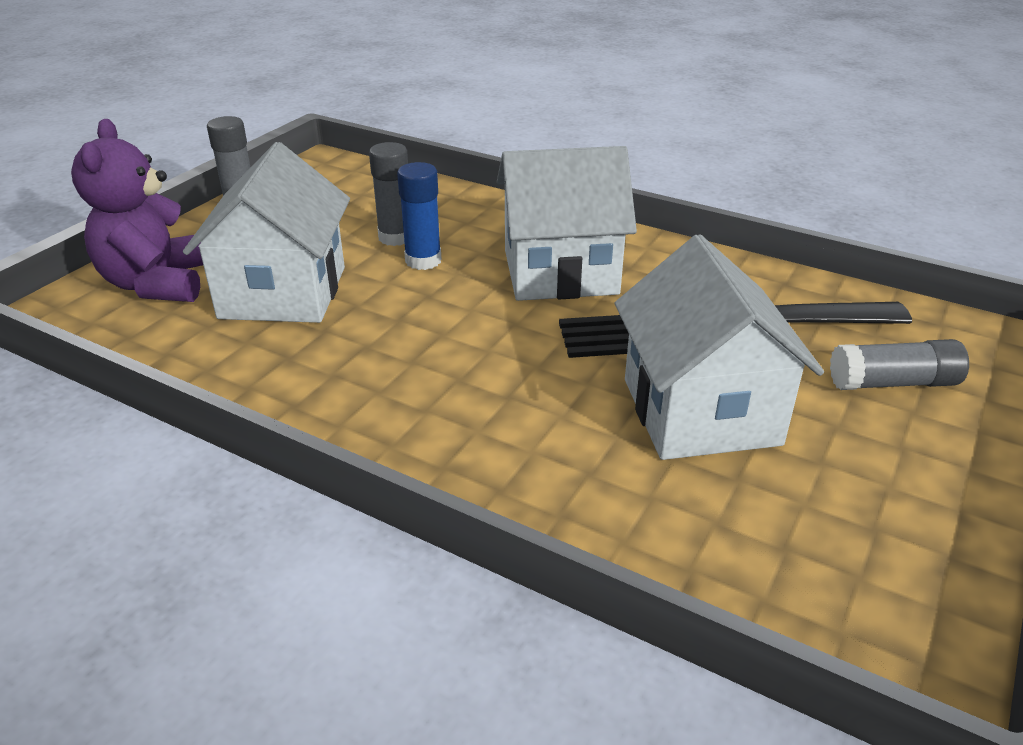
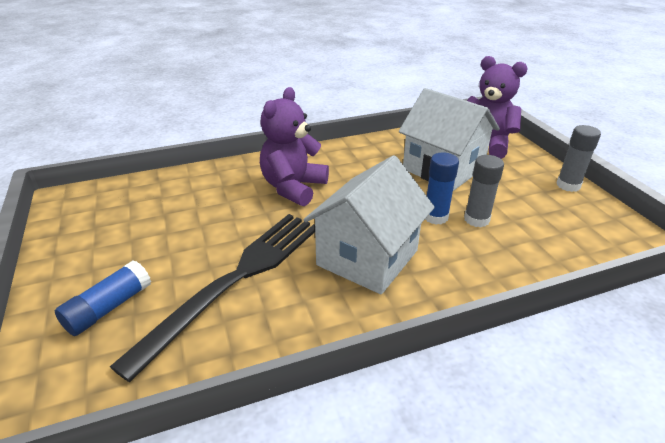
camera: 130 degrees right, 0 degrees up
white house [614,234,824,460] -> none
grey glue stick [830,339,969,390] -> blue glue stick [55,260,151,336]
none -> purple teddy bear [260,87,329,206]

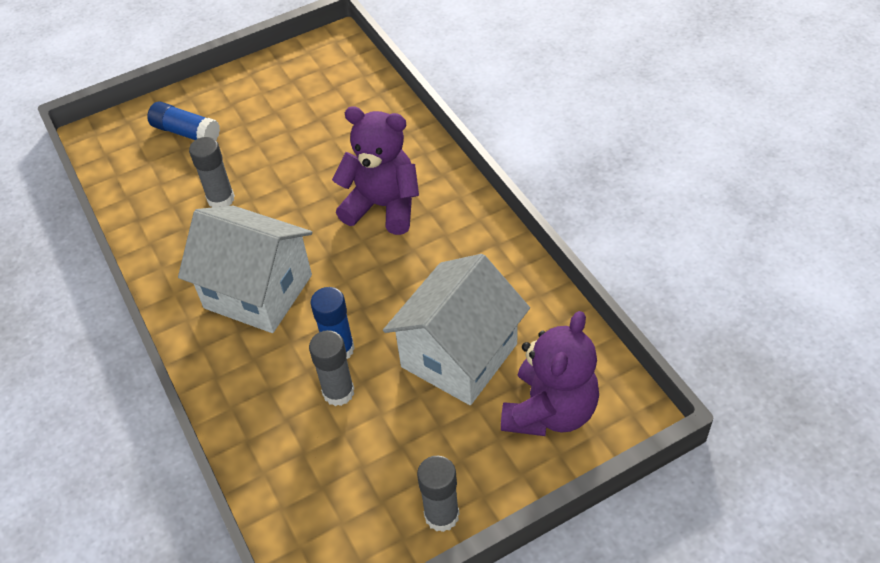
camera: 85 degrees right, 15 degrees up
black fork [110,214,315,382] -> grey glue stick [189,137,235,207]

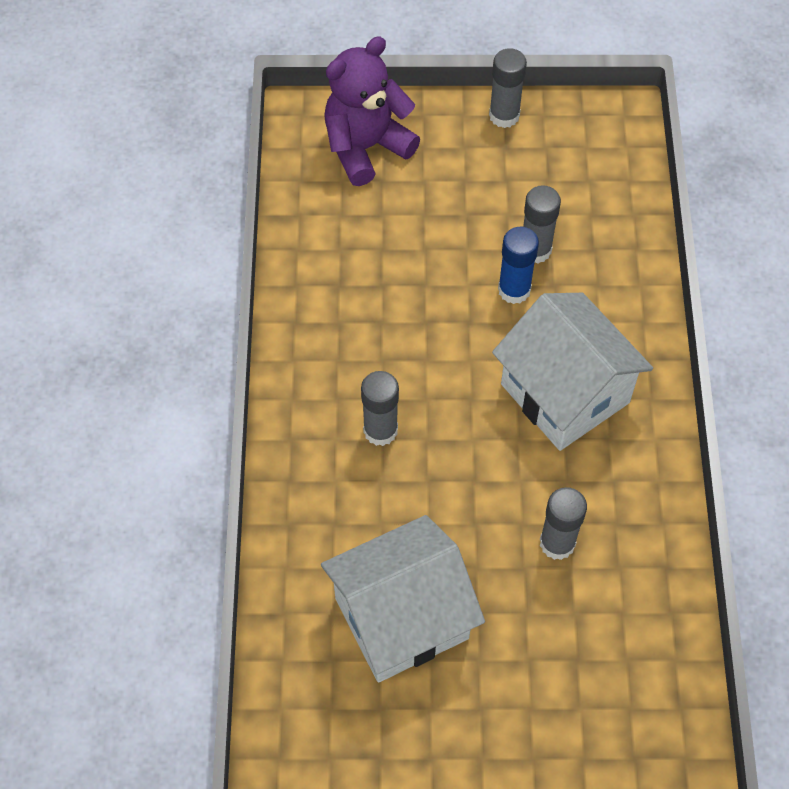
camera: 155 degrees left, 10 degrees up
blue glue stick [147,101,220,140] -> none
purple teddy bear [332,106,419,235] -> grey glue stick [361,371,399,446]
white house [383,254,530,405] -> white house moved to [321,515,485,682]

